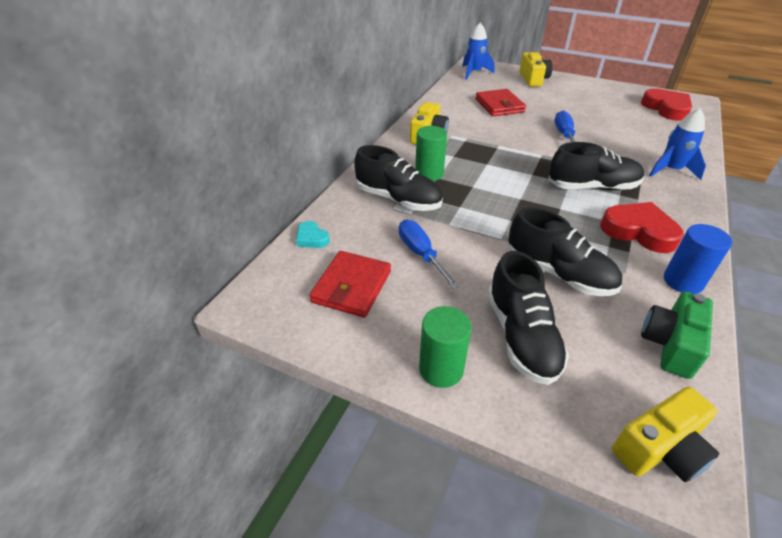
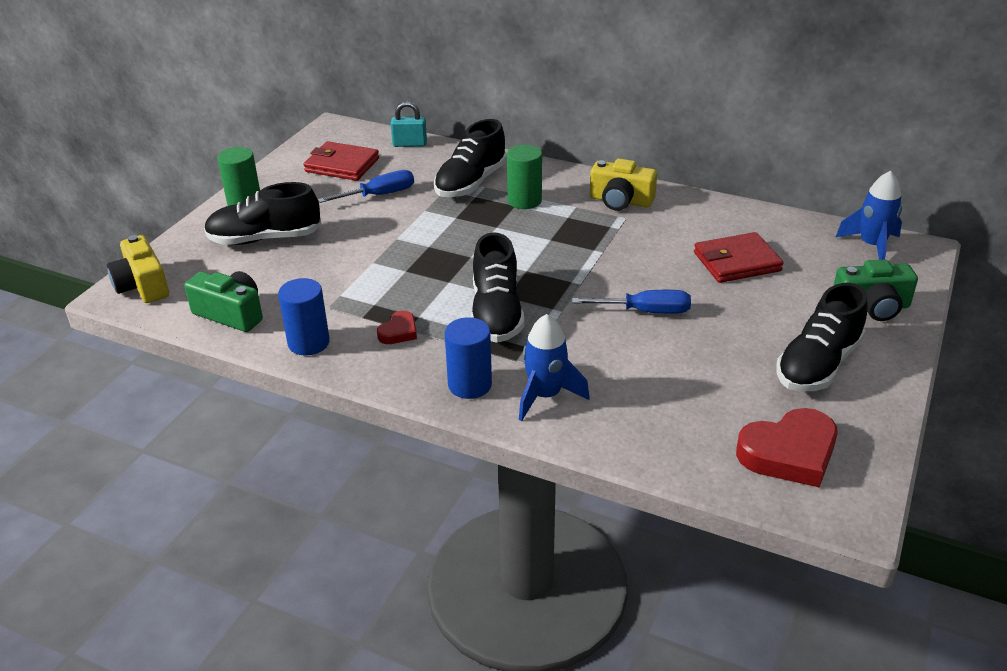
camera: 90 degrees right, 5 degrees down
turquoise heart [296,221,330,248] -> turquoise padlock [391,101,427,147]
black shoe [508,207,622,296] -> black shoe moved to [776,283,868,392]
yellow camera [519,52,553,87] -> green camera [834,260,918,321]
red heart [600,202,684,253] -> red heart [377,311,417,344], size x0.51
none -> blue cylinder [445,317,492,399]

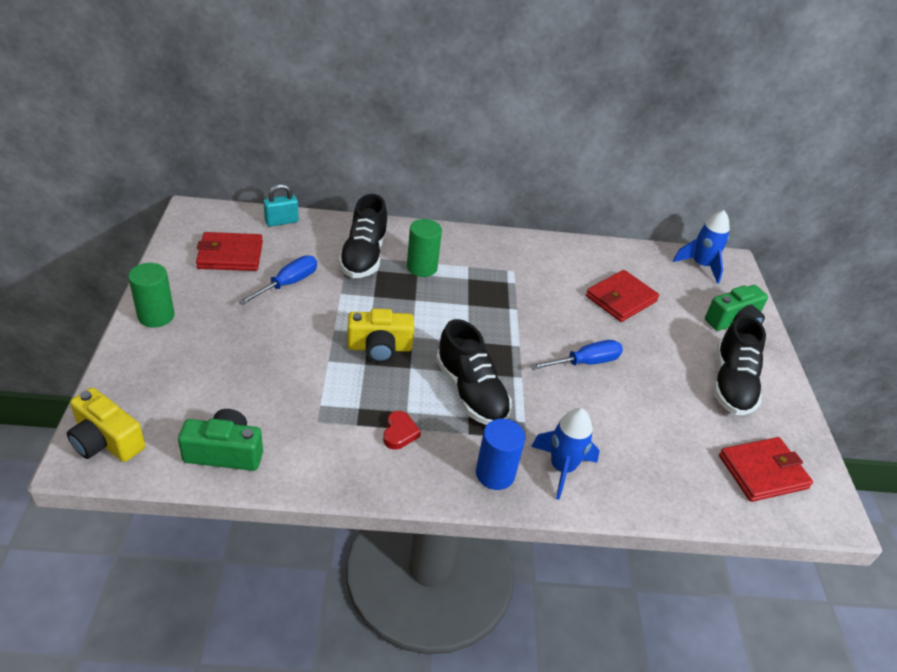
camera: 30 degrees left, 5 degrees up
black shoe [204,182,321,245] -> none
blue cylinder [278,278,330,355] -> none
yellow camera [590,158,657,211] -> yellow camera moved to [347,309,414,363]
red heart [736,408,838,487] -> red wallet [719,437,813,502]

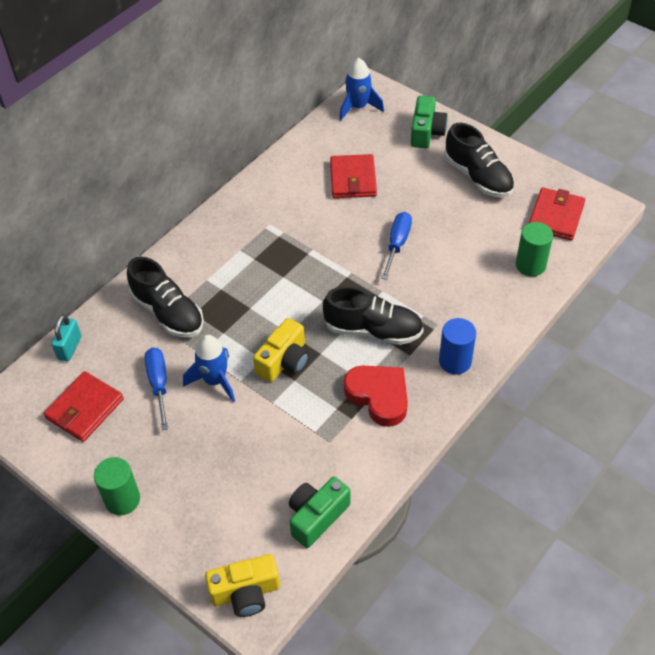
camera: 45 degrees left, 10 degrees up
red heart [383,411,421,450] -> red heart [344,366,408,427], size x1.95
green cylinder [407,219,442,277] -> green cylinder moved to [516,222,553,276]
blue rocket [531,408,600,500] -> blue rocket moved to [183,335,235,402]

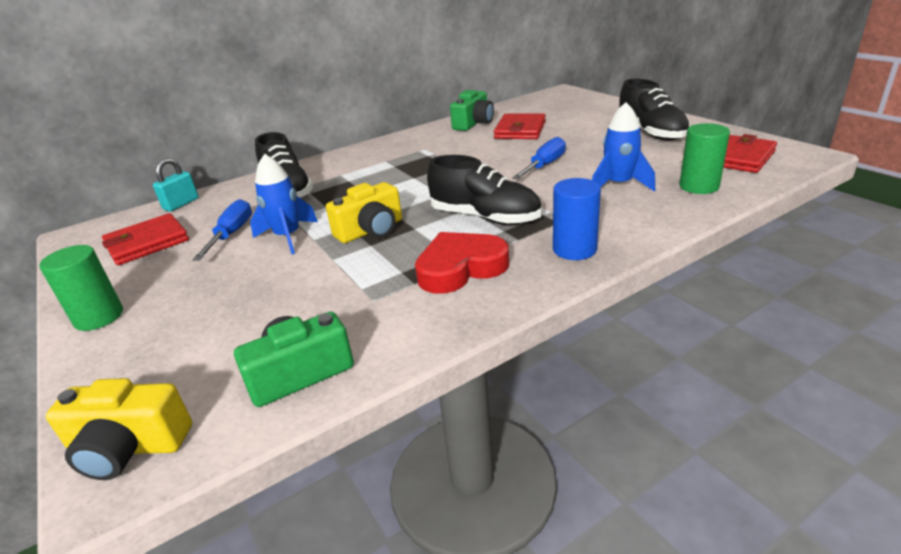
camera: 20 degrees right, 20 degrees down
blue rocket [339,58,384,120] -> blue rocket moved to [592,102,655,192]
red heart [344,366,408,427] -> red heart turned 90 degrees counterclockwise [415,232,509,294]
green camera [411,95,448,148] -> green camera moved to [450,90,494,131]

